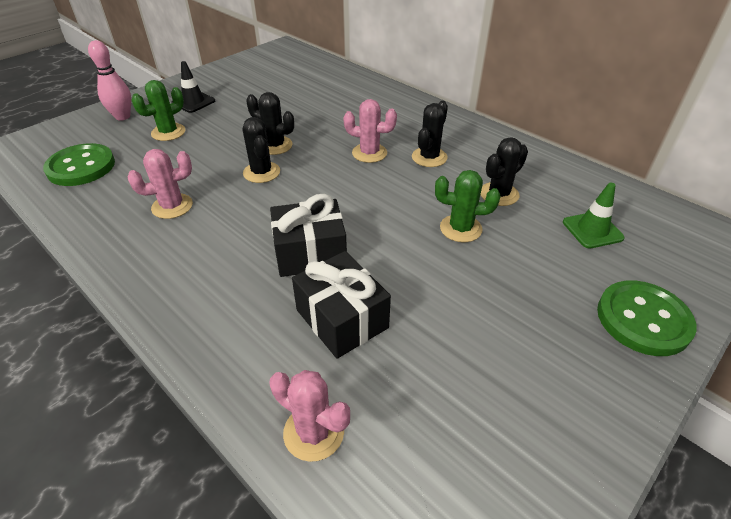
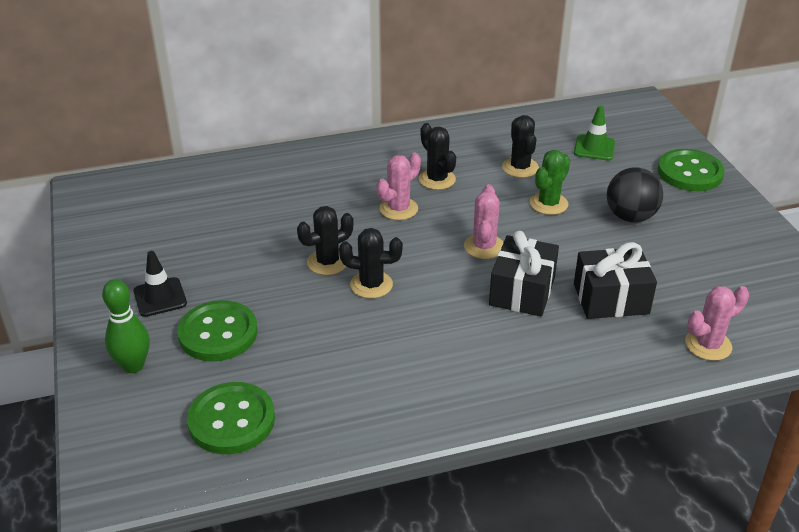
camera: 60 degrees left, 5 degrees down
pink bowling pin [88,40,131,121] -> green bowling pin [102,279,150,373]
pink cactus [128,149,193,219] -> pink cactus moved to [464,184,504,259]
green cactus [131,80,185,141] -> green button [177,300,258,362]
none -> black ball [607,168,663,222]

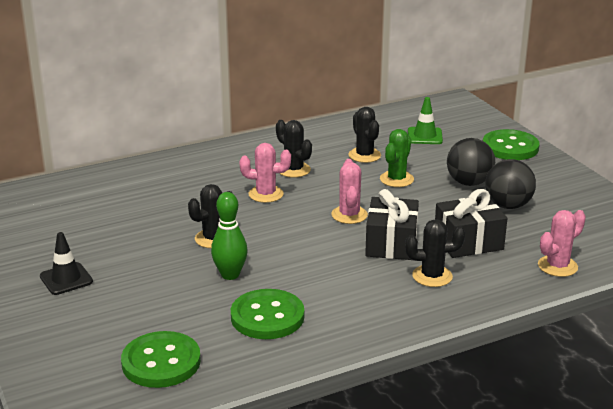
camera: 10 degrees left, 10 degrees down
green bowling pin [102,279,150,373] -> green bowling pin moved to [211,192,248,280]
green button [177,300,258,362] -> green button moved to [231,289,304,339]
black cactus [339,228,403,298] -> black cactus moved to [405,219,465,287]
pink cactus [377,152,421,220] -> pink cactus turned 60 degrees clockwise [239,143,291,203]
none -> black ball [485,159,536,209]

